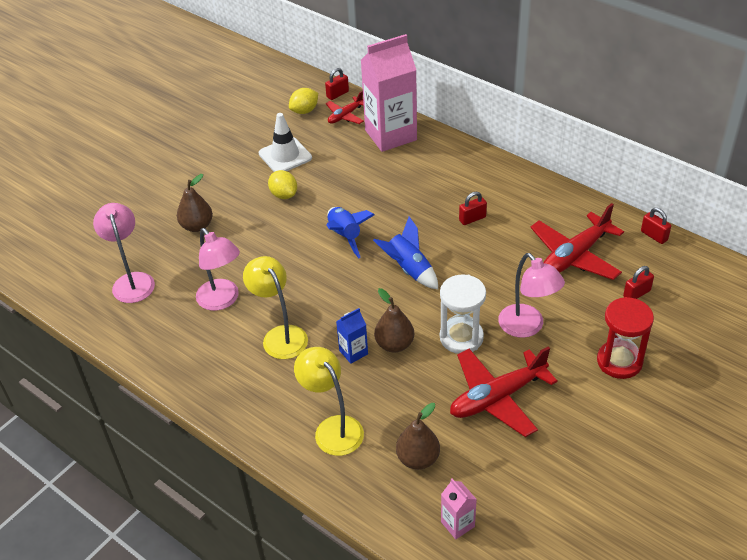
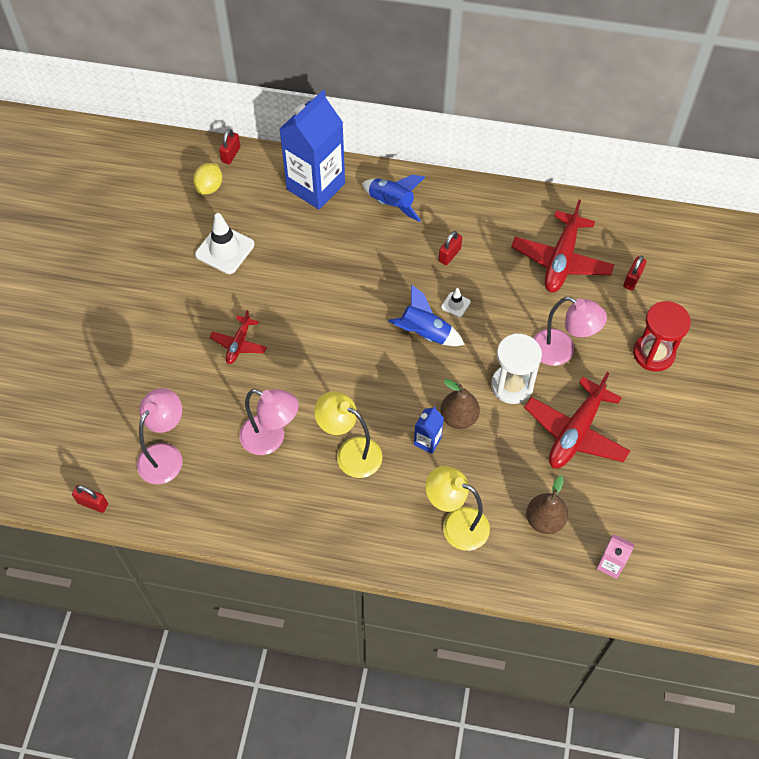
camera: 30 degrees left, 15 degrees up
pink lamp [93,203,155,303] -> pink lamp turned 75 degrees clockwise [137,388,182,484]
brown pear [177,174,213,232] -> none
yellow lemon [268,170,297,199] -> none
red plane [326,91,364,124] -> red plane moved to [210,310,267,364]
blue rocket [327,207,374,258] -> blue rocket moved to [362,175,425,222]
pink carton [361,34,417,152] -> blue carton [280,90,345,209]
red padlock [641,208,671,244] -> red padlock moved to [72,485,108,513]
none -> white traffic cone [441,288,470,317]

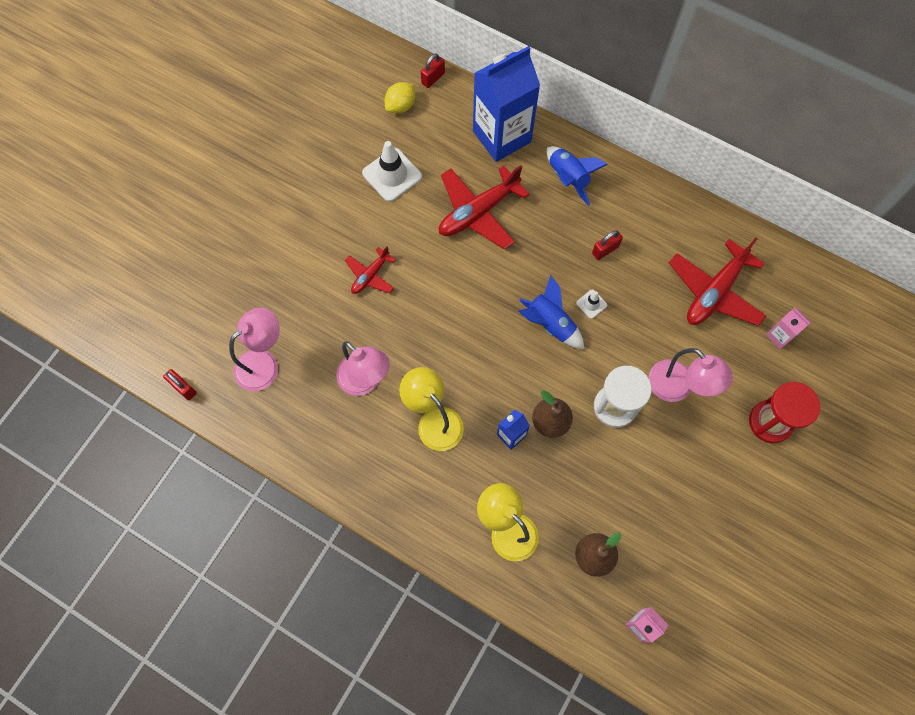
camera: 20 degrees right, 10 degrees up
red plane [524,372,630,468] -> red plane moved to [439,165,530,250]
red padlock [623,255,647,291] -> pink carton [766,307,811,349]

